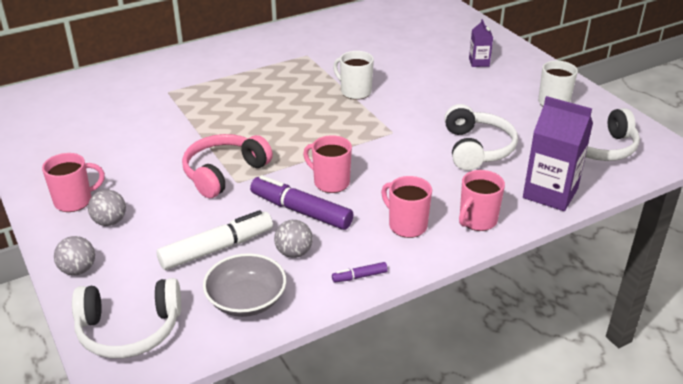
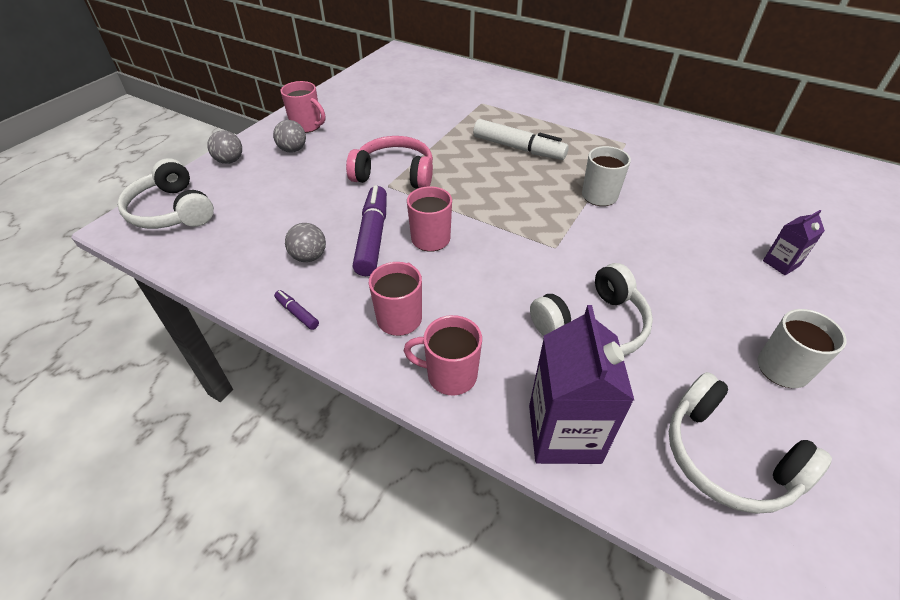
camera: 60 degrees right, 10 degrees up
white marker [156,210,273,270] -> white marker moved to [473,119,569,160]
grey bowl [203,253,286,317] -> none

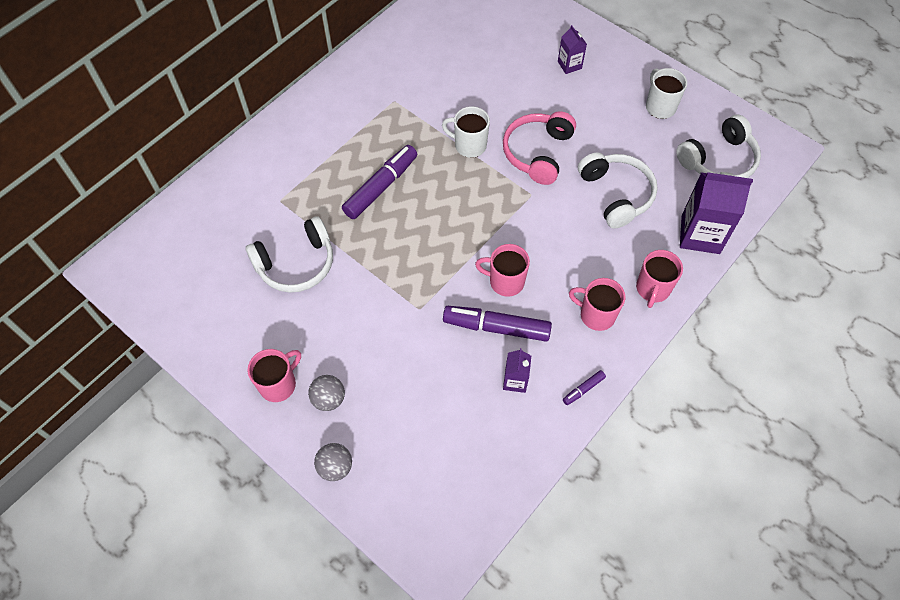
camera: 80 degrees left, 15 degrees up
white headphones [117,158,214,229] -> white headphones moved to [245,216,333,293]
grey ball [285,223,326,262] -> purple carton [503,348,531,393]
pink headphones [346,136,433,189] -> pink headphones moved to [503,111,576,185]
white marker [473,119,569,160] -> purple marker [342,145,417,219]

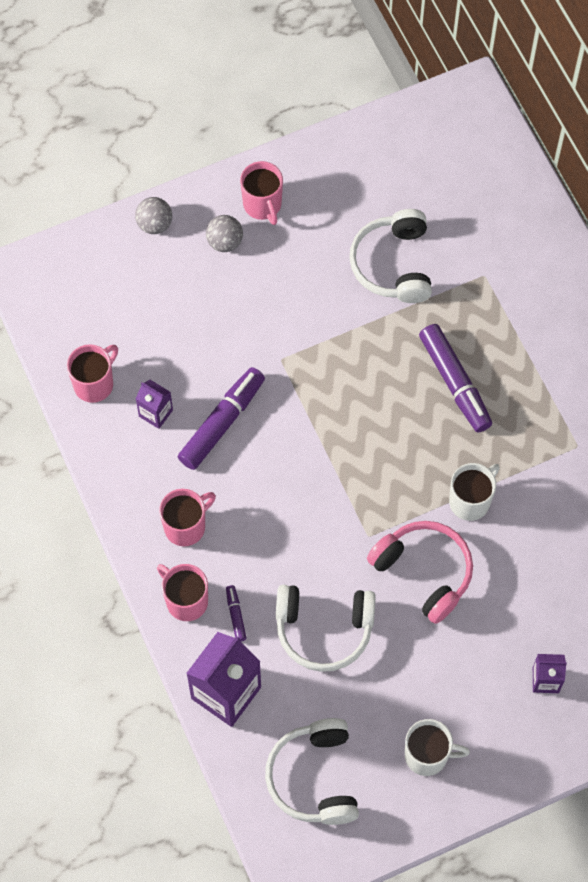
camera: 115 degrees right, 5 degrees up
pink mug [475,244,530,297] -> pink mug moved to [67,344,118,403]
purple marker [563,370,606,405] -> purple marker moved to [226,585,246,642]

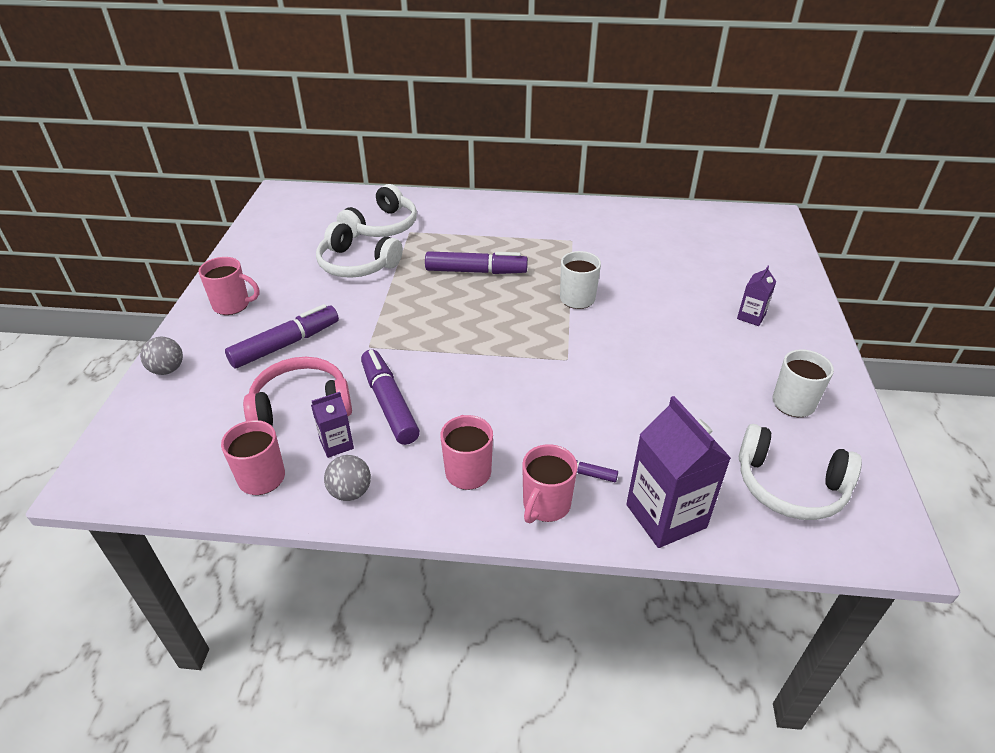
camera: 60 degrees left, 25 degrees down
pink mug [157,564,208,621] -> pink mug turned 45 degrees counterclockwise [522,444,578,523]
grey ball [206,215,243,252] -> grey ball moved to [324,455,371,501]
white headphones [276,585,376,672] -> white headphones moved to [337,184,417,238]
pink headphones [367,521,473,624] -> pink headphones moved to [243,357,352,426]
none -> purple marker [225,304,339,368]

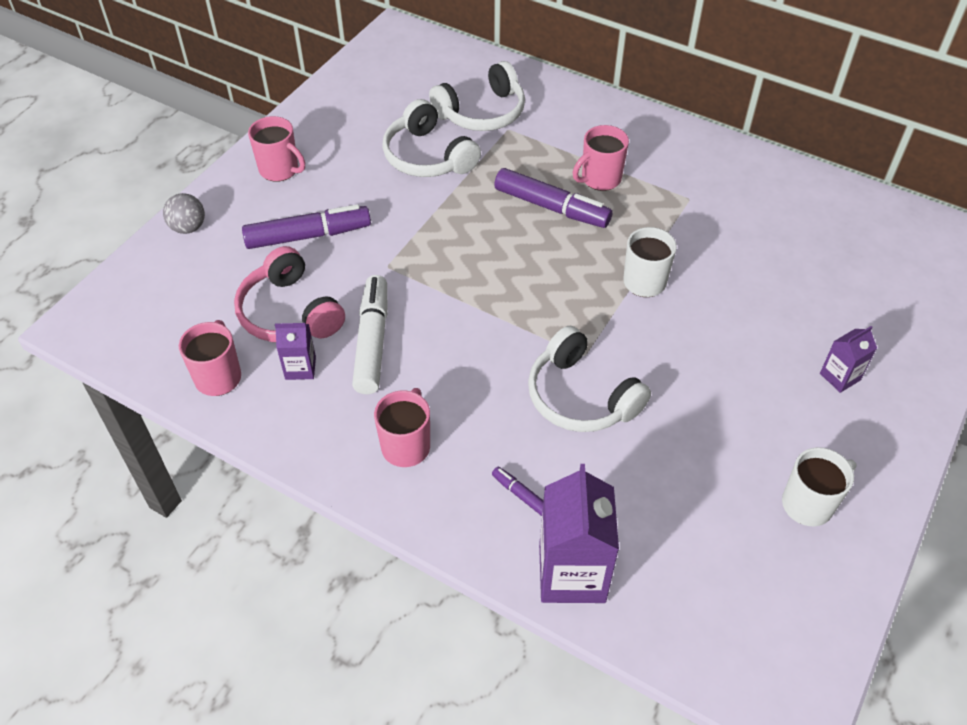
camera: 25 degrees right, 10 degrees up
pink headphones [243,357,352,426] -> pink headphones turned 135 degrees counterclockwise [234,246,345,342]
grey ball [324,455,371,501] -> none
purple marker [361,349,420,445] -> white marker [352,275,388,394]
pink mug [522,444,578,523] -> pink mug moved to [573,125,629,191]
white headphones [739,424,862,520] -> white headphones moved to [528,326,651,432]

